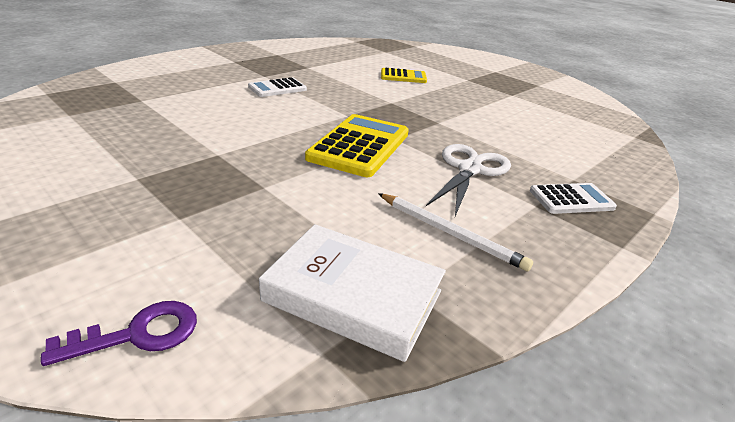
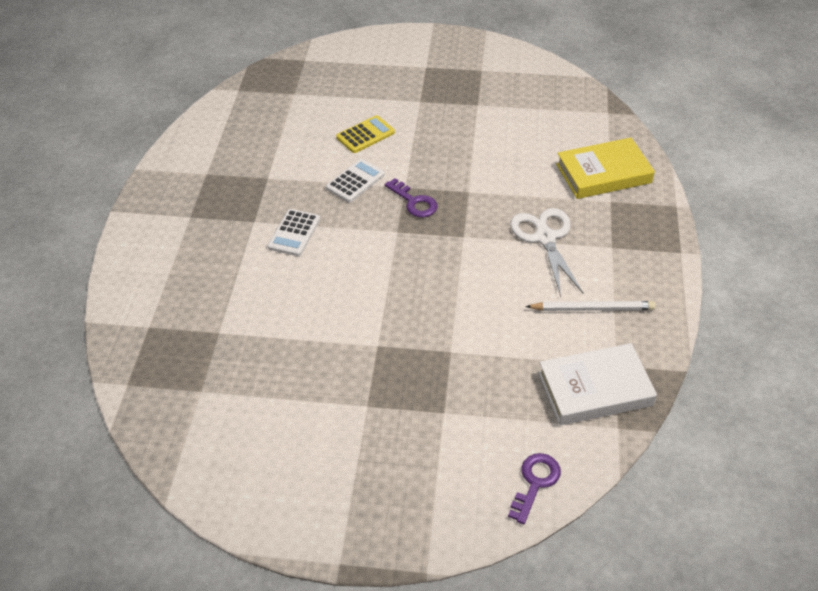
camera: 35 degrees left, 15 degrees up
yellow calculator [305,114,409,177] -> none
white calculator [530,183,617,214] -> white calculator moved to [326,159,385,202]
none -> purple key [384,178,438,218]
none -> yellow book [556,138,655,199]

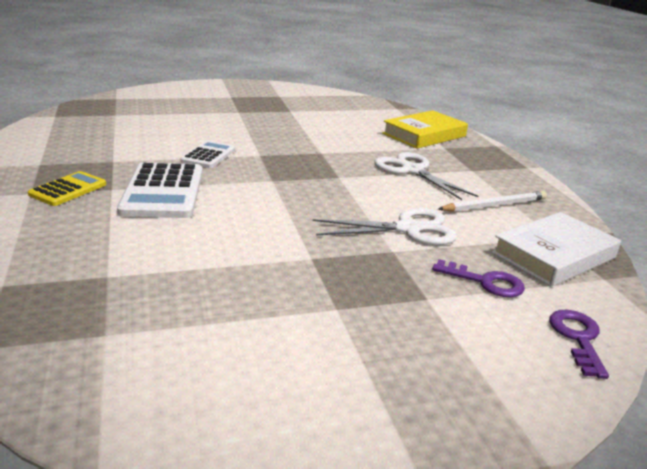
camera: 25 degrees left, 20 degrees down
white calculator [268,209,320,256] -> white calculator [117,162,203,218], size x1.73
yellow calculator [336,115,395,153] -> yellow calculator moved to [28,171,106,206]
purple key [384,178,438,218] -> purple key moved to [432,259,525,297]
none -> white scissors [313,208,457,245]

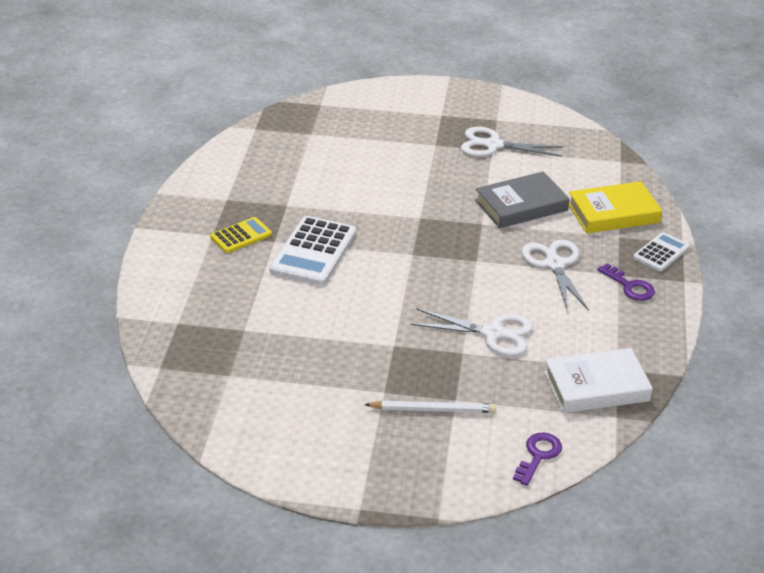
camera: 25 degrees right, 10 degrees up
white calculator [180,141,235,168] -> white calculator moved to [633,232,690,272]
purple key [432,259,525,297] -> purple key moved to [597,263,655,301]
white pencil [438,191,547,212] -> white pencil moved to [364,401,496,413]
none -> white scissors [461,126,564,157]
none -> grey book [475,171,570,228]

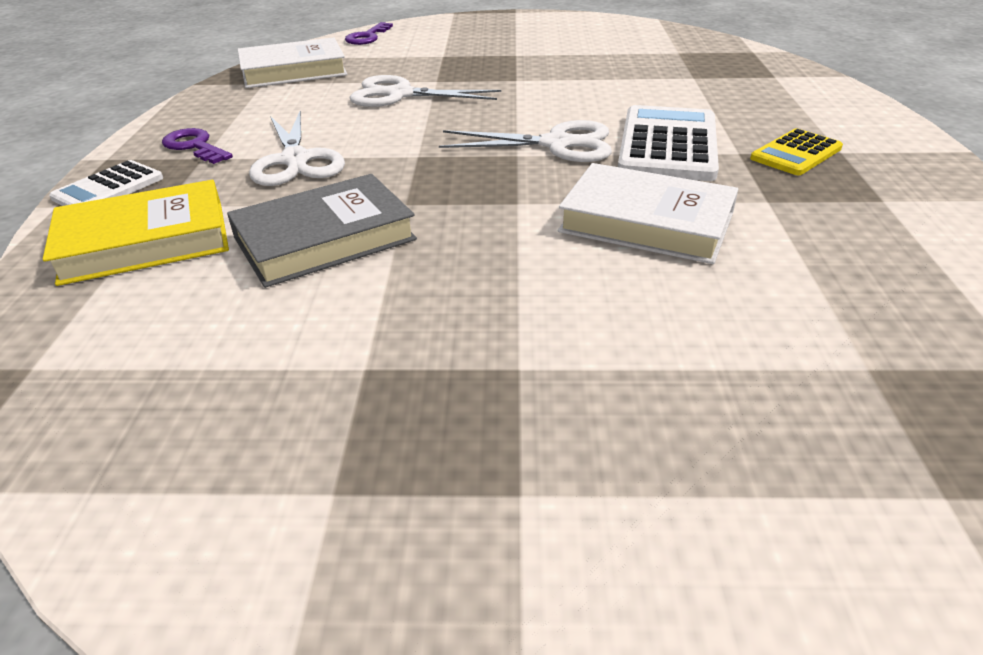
camera: 175 degrees right, 0 degrees up
white pencil [364,401,496,413] -> none
white scissors [461,126,564,157] -> white scissors moved to [439,120,612,162]
none -> white book [558,163,738,264]

